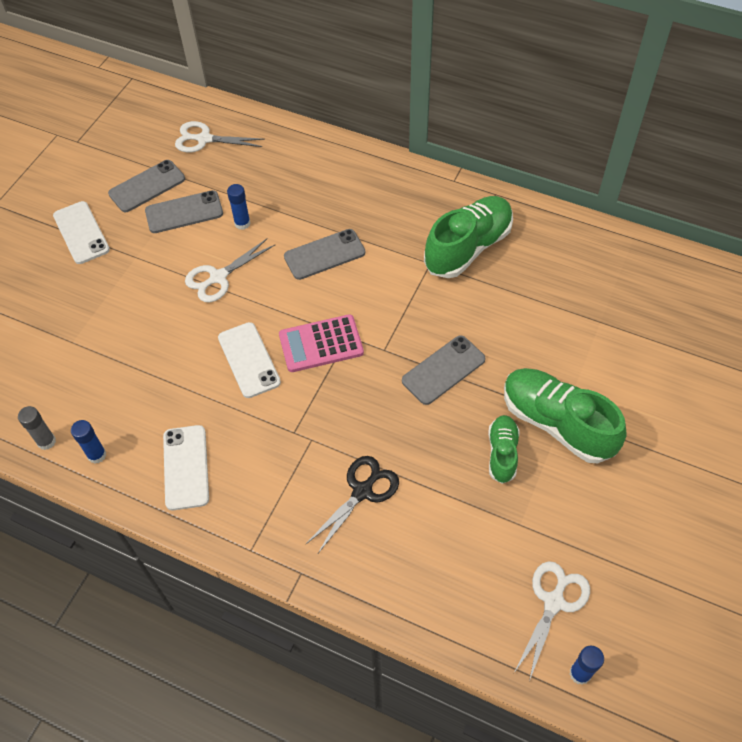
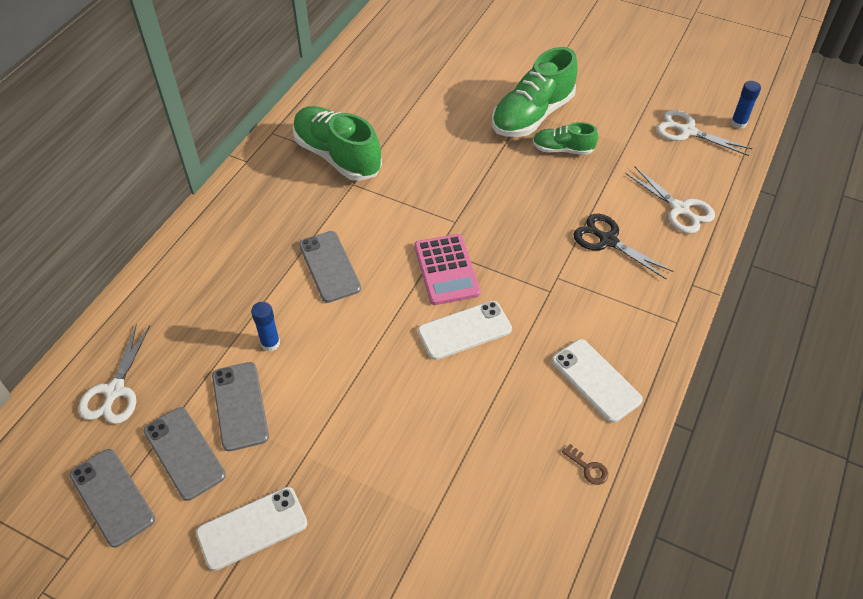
camera: 90 degrees left, 5 degrees down
grey glue stick [18,406,56,450] -> none
blue glue stick [71,420,106,463] -> brown key [562,444,608,485]
white phone [163,425,209,510] -> white phone turned 60 degrees clockwise [552,339,643,423]
white scissors [185,238,275,302] -> white scissors moved to [625,166,715,234]
grey phone [402,335,485,405] -> grey phone moved to [70,449,155,548]

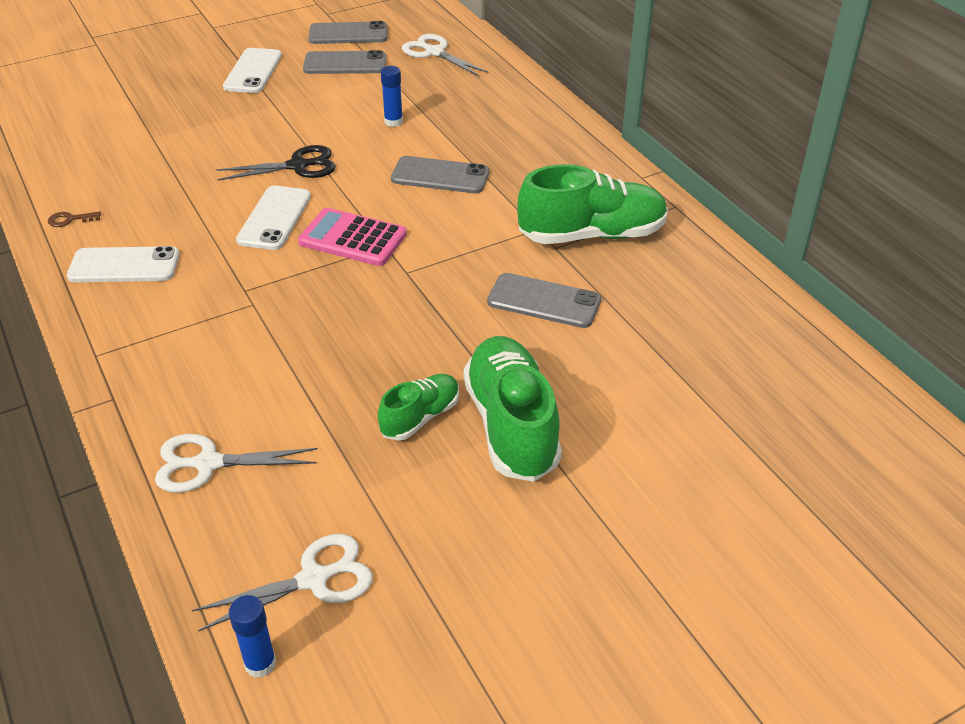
camera: 125 degrees right, 10 degrees down
grey phone [212,362,269,451] -> grey phone moved to [487,273,601,328]
black scissors [573,214,674,280] -> black scissors moved to [216,145,336,180]

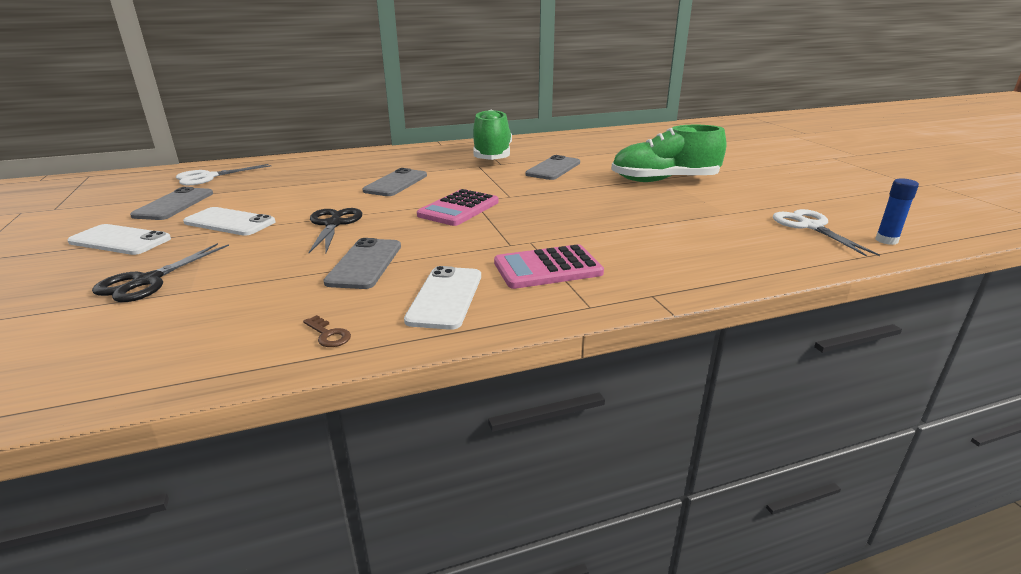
camera: 80 degrees left, 15 degrees down
brown key [48,211,101,227] -> brown key turned 45 degrees counterclockwise [303,315,351,347]
white scissors [155,434,318,493] -> none
white phone [236,185,311,250] -> white phone moved to [183,207,275,236]
grey phone [308,21,387,44] -> grey phone moved to [323,238,401,289]
green shoe [378,374,459,441] -> none
blue glue stick [381,66,403,127] -> none
none -> black scissors [92,243,229,302]
none -> pink calculator [494,244,604,289]

